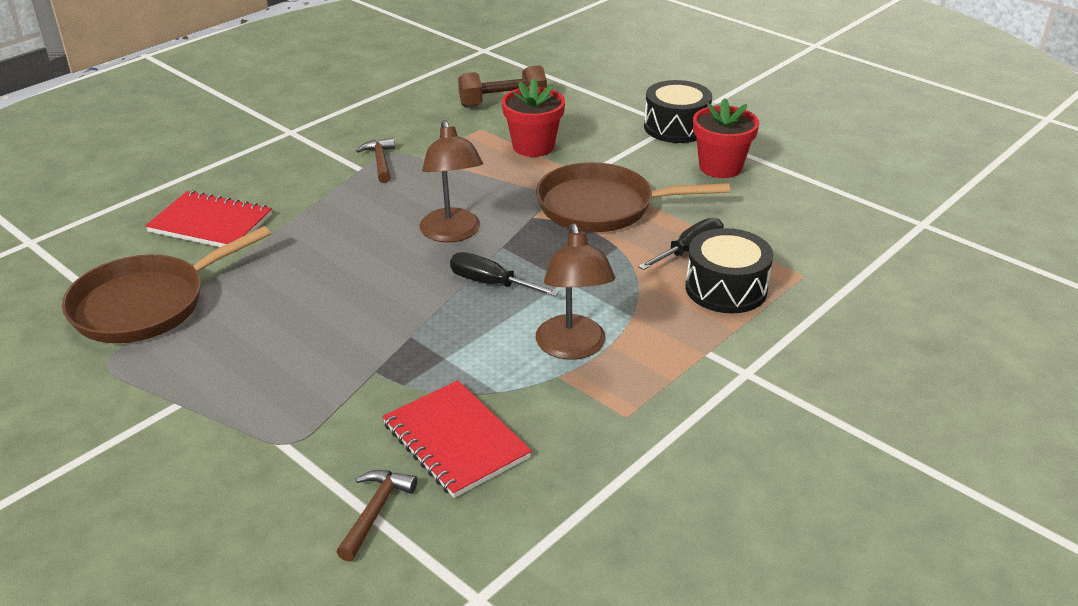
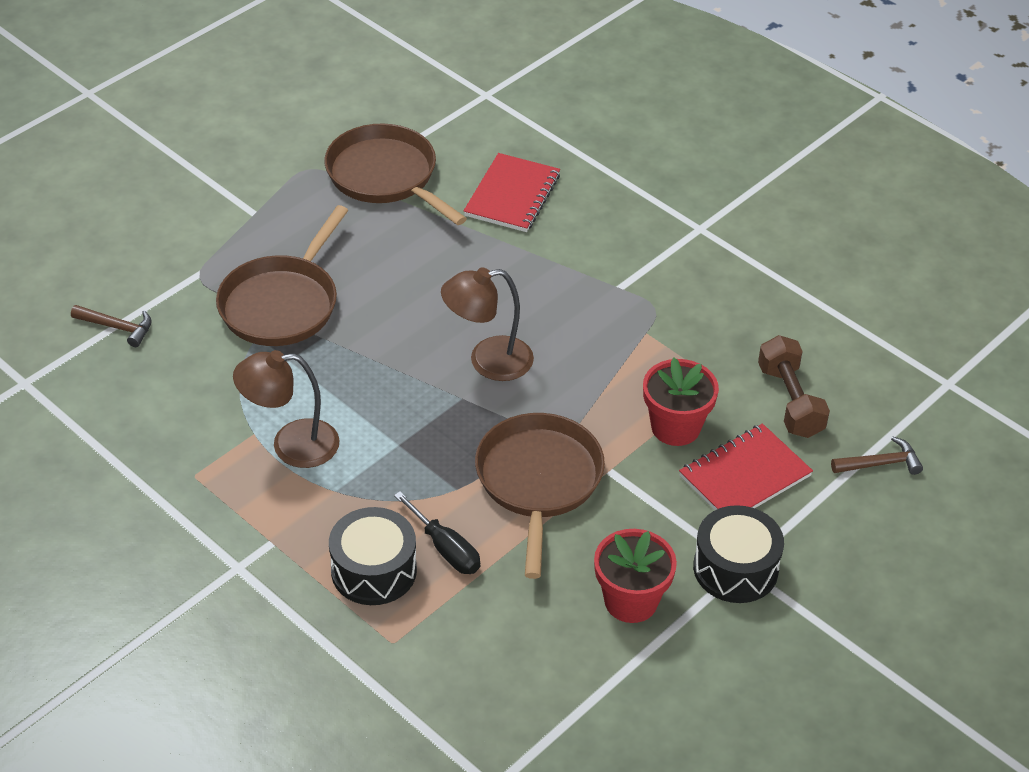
camera: 90 degrees right, 10 degrees up
brown hammer [356,138,395,183] -> brown hammer moved to [831,437,923,475]
red notebook [382,380,532,498] -> red notebook moved to [679,424,813,510]
black screwdriver [450,252,559,297] -> none
none -> brown pan [216,205,349,346]

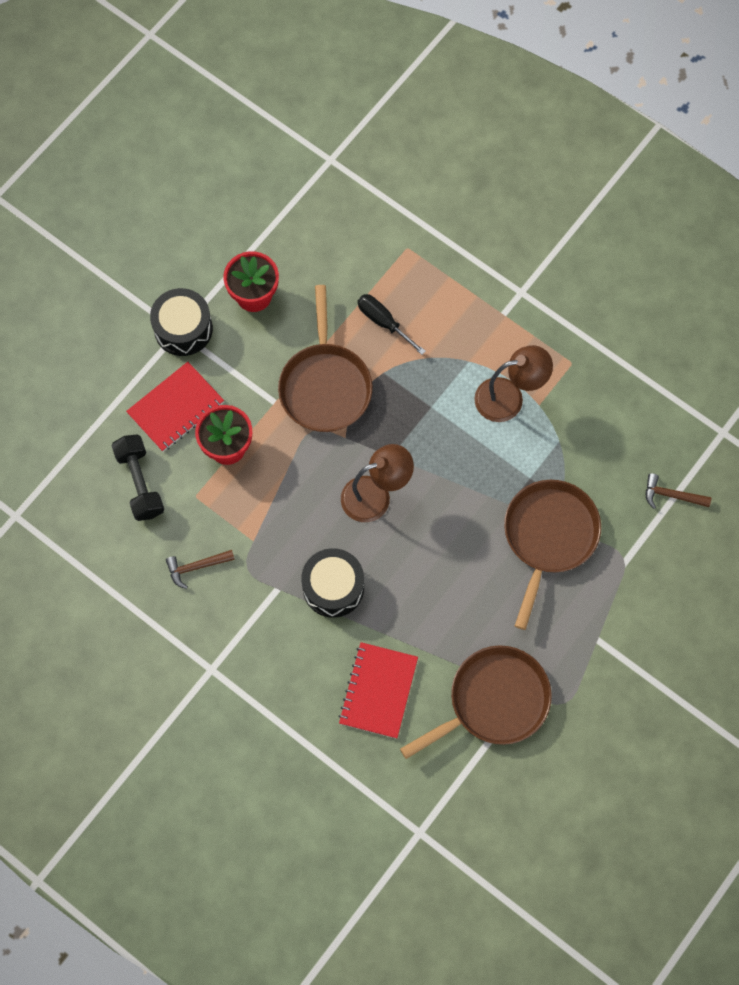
camera: 175 degrees right, 25 degrees up
brown pan [324,123,467,225] -> brown pan turned 75 degrees counterclockwise [400,646,552,759]
black drum [329,507,417,605] -> black drum moved to [301,548,364,618]
brown dumbbell [758,335,830,438] -> black dumbbell [112,434,164,521]
brown hammer [831,437,923,475] -> brown hammer moved to [166,550,235,589]

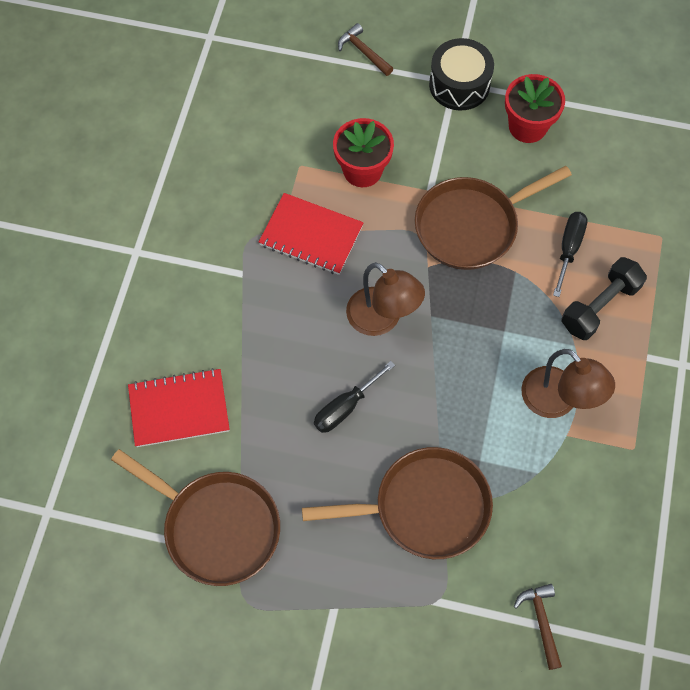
camera: 65 degrees right, 5 degrees down
black dumbbell [112,434,164,521] -> black dumbbell moved to [561,257,647,340]
red notebook [126,362,224,452] -> red notebook moved to [259,193,364,275]
brown hammer [166,550,235,589] -> brown hammer moved to [338,23,393,76]
black drum [301,548,364,618] -> none
none -> black screwdriver [314,361,395,433]

